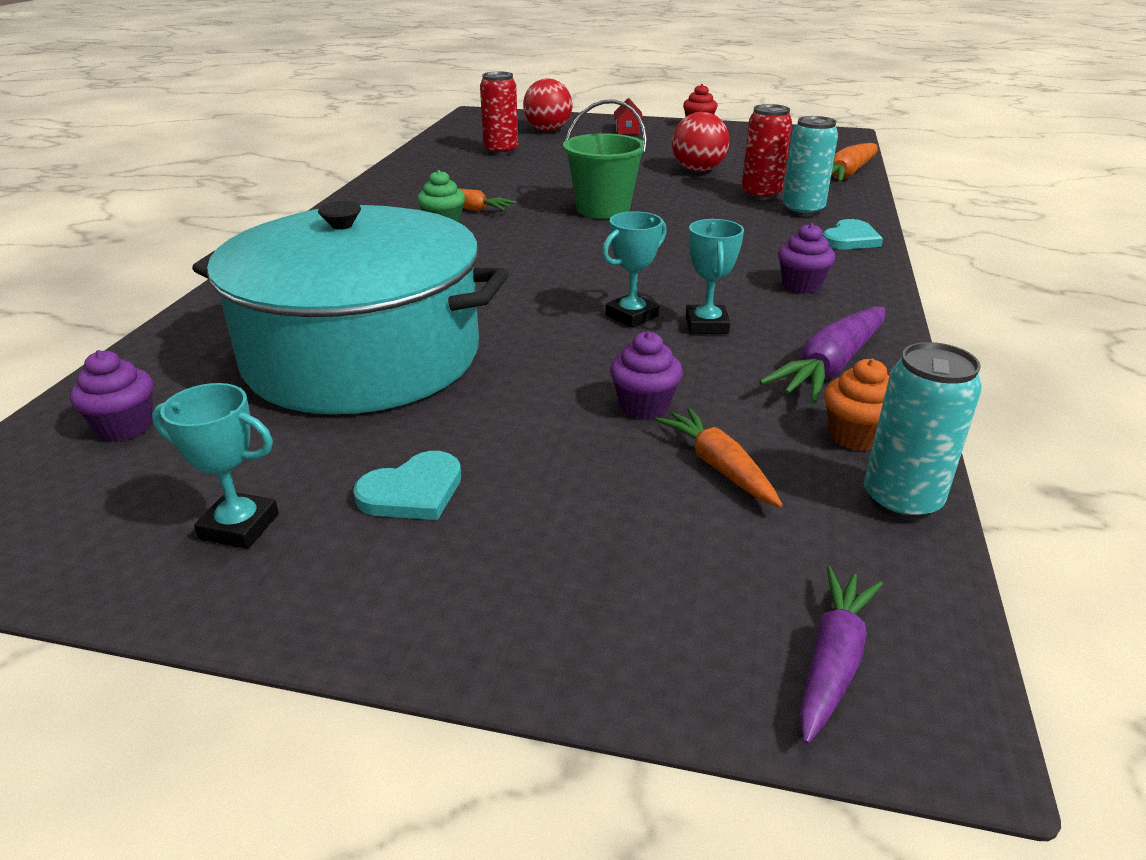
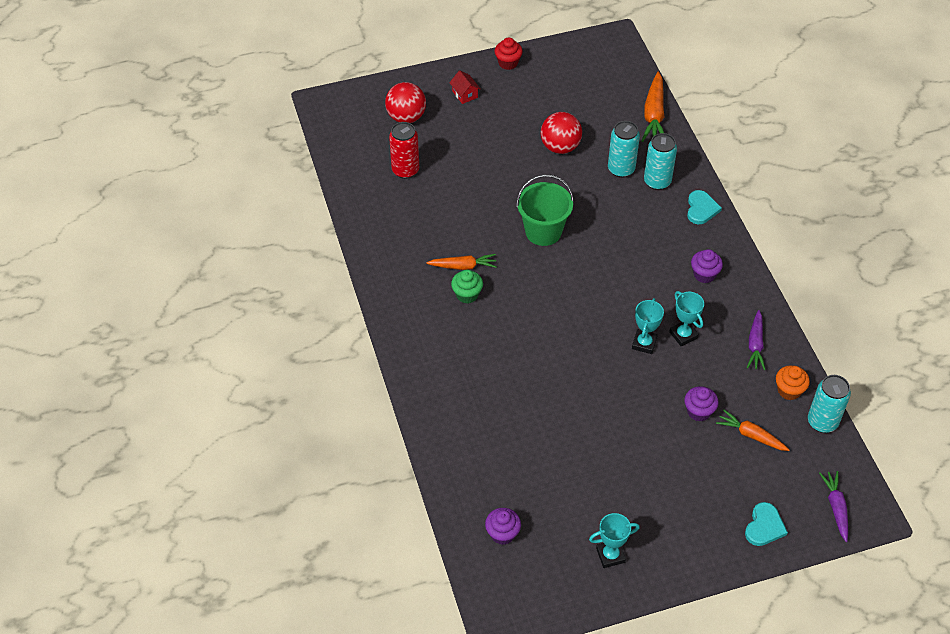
camera: 30 degrees left, 20 degrees up
turquoise pot [192,201,509,414] -> none
turquoise heart [353,451,461,520] -> turquoise heart moved to [745,502,788,546]
red can [741,104,792,200] -> turquoise can [608,121,640,178]
purple carrot [759,306,885,403] -> purple carrot [747,310,766,370], size x0.66

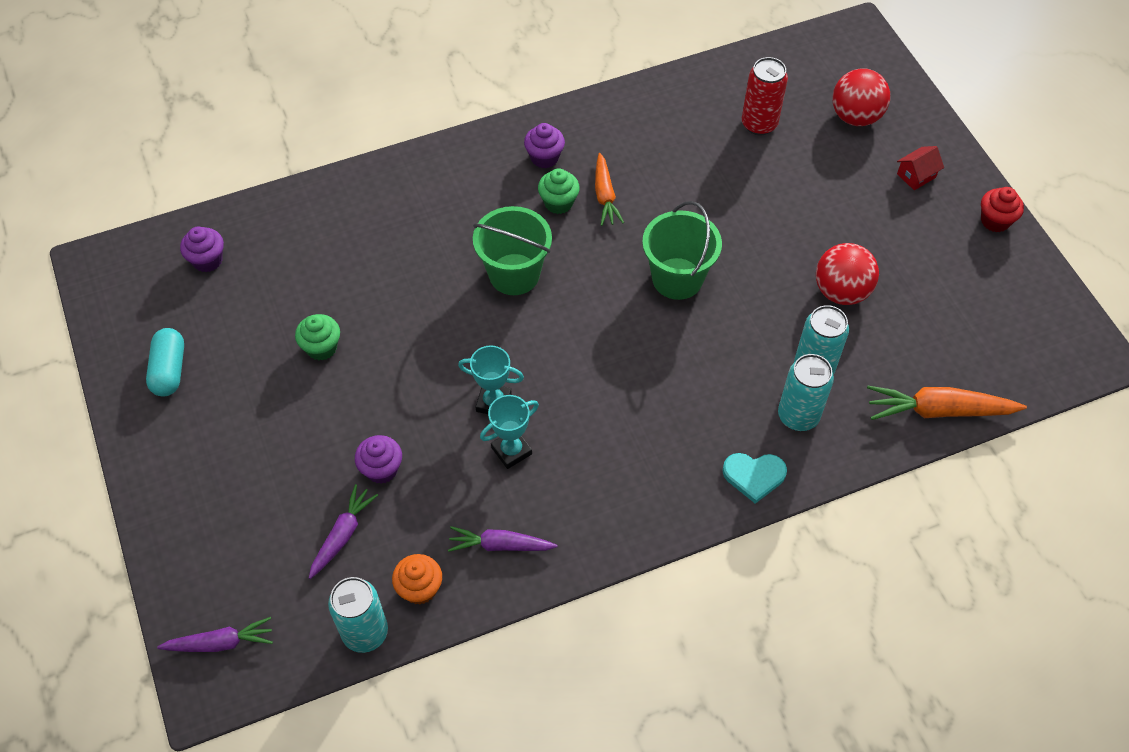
camera: 85 degrees right, 5 degrees up
turquoise trophy [589,513,640,568] -> turquoise capsule [146,328,184,396]
purple cupcake [691,249,723,283] -> purple cupcake moved to [524,123,565,168]
orange carrot [716,410,790,451] -> purple carrot [309,484,378,579]
turquoise heart [745,502,788,546] -> none
none -> green cupcake [295,314,340,361]
none -> green bucket [473,206,552,295]

